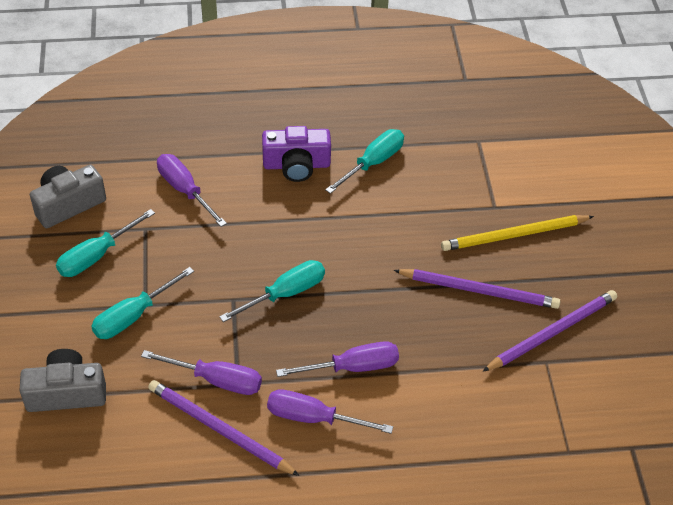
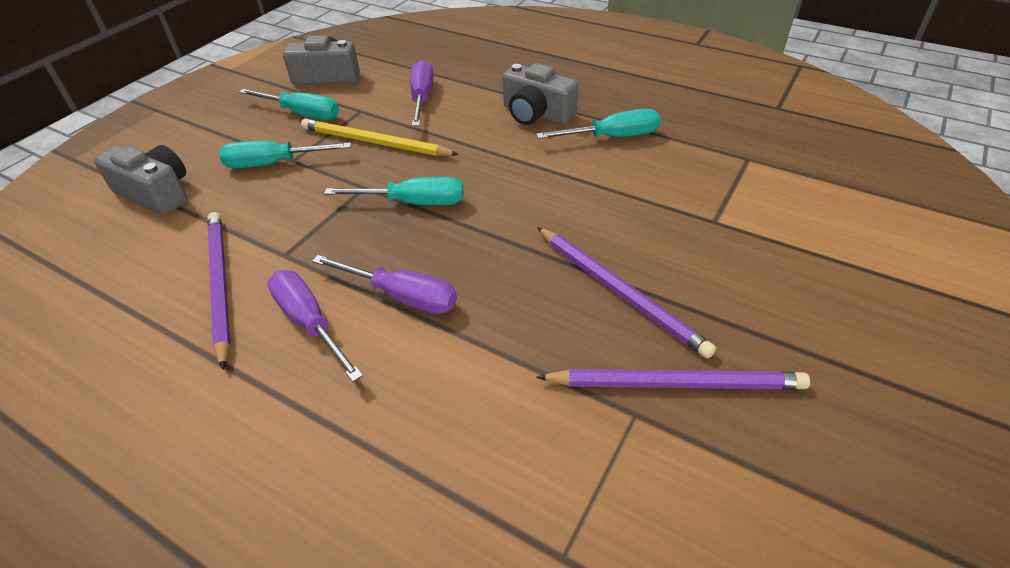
camera: 40 degrees right, 5 degrees down
turquoise screwdriver [56,209,155,277] -> turquoise screwdriver turned 150 degrees counterclockwise [239,89,339,120]
purple screwdriver [141,350,262,395] -> none
purple camera [262,126,331,182] -> grey camera [503,63,578,125]
yellow pencil [441,215,594,251] -> yellow pencil moved to [301,118,459,156]

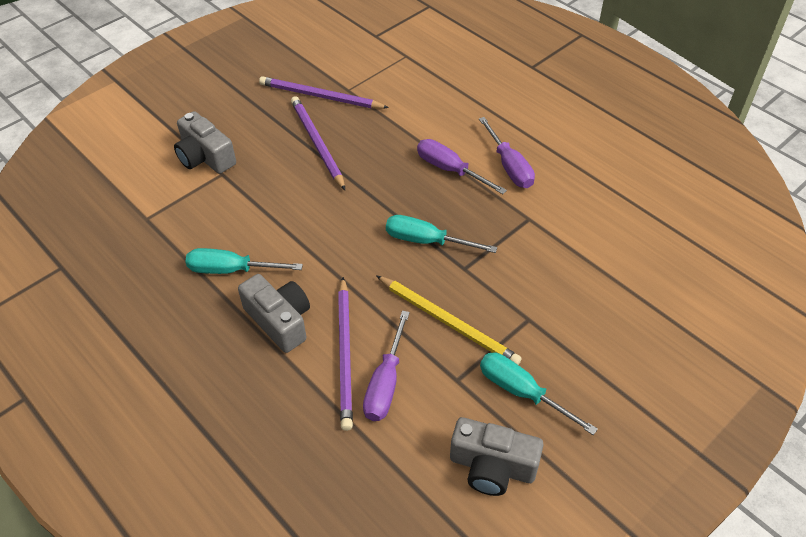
camera: 165 degrees left, 5 degrees up
grey camera [94,145,187,215] -> grey camera moved to [174,111,236,174]
purple pencil [207,212,230,370] -> purple pencil moved to [338,277,353,431]
turquoise screwdriver [219,141,351,168] -> none

